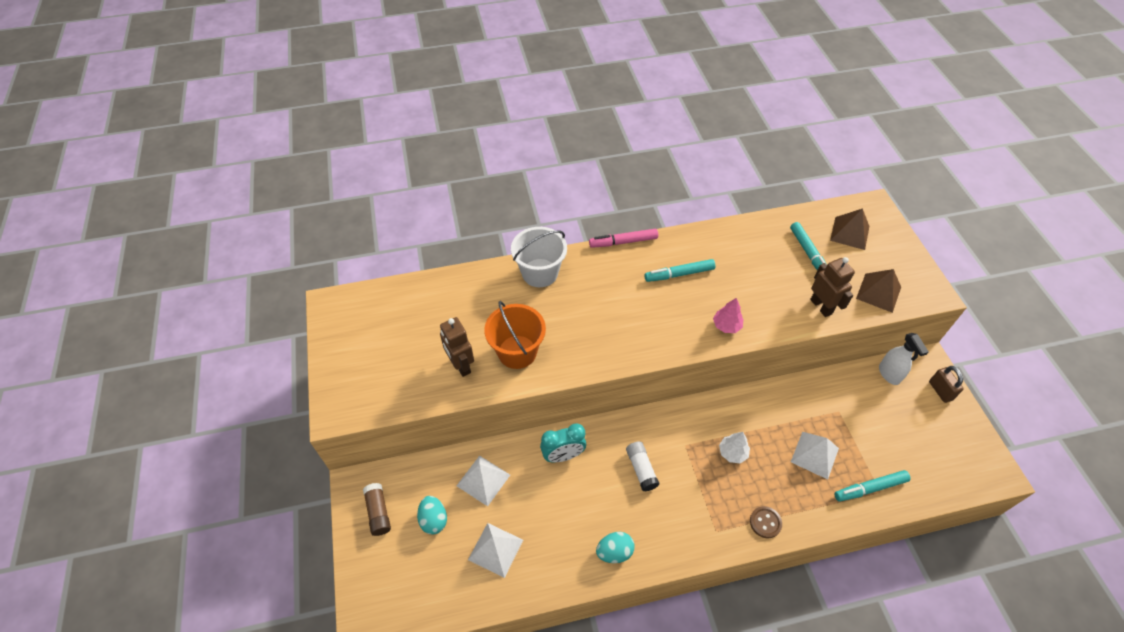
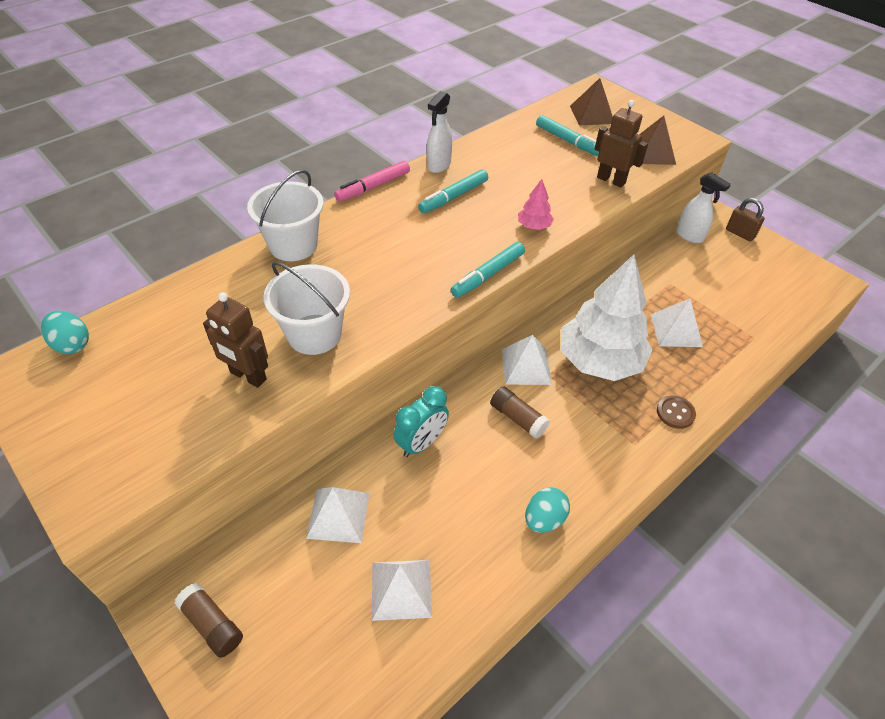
camera: 30 degrees left, 5 degrees down
turquoise egg [417,496,447,535] -> turquoise egg moved to [41,311,89,354]
orange bucket [484,301,546,369] -> white bucket [264,262,350,355]
white glue stick [626,441,660,491] -> brown glue stick [490,387,550,439]
white tree [719,432,750,463] -> white tree [561,255,653,381], size x2.45
turquoise marker [834,470,911,502] -> turquoise marker moved to [451,242,525,298]
none -> white spray bottle [427,91,452,173]
none -> white pyramid [502,335,552,385]

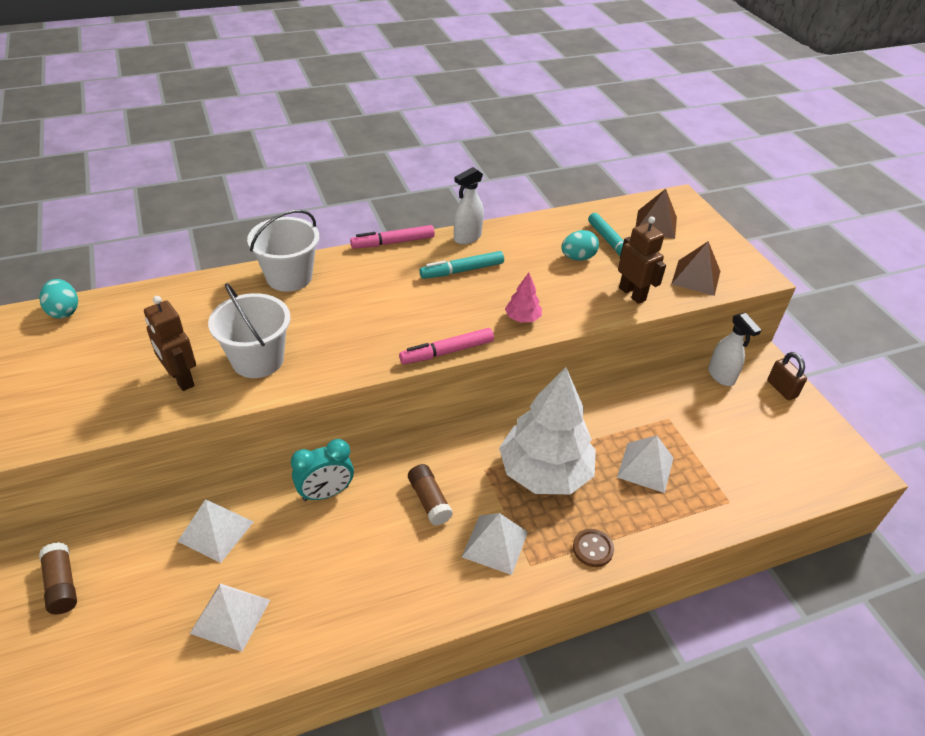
camera: 20 degrees right, 5 degrees down
turquoise marker [451,242,525,298] -> pink marker [399,328,494,364]
white pyramid [502,335,552,385] -> white pyramid moved to [462,513,528,575]
turquoise egg [525,487,570,533] -> turquoise egg moved to [561,230,599,261]

